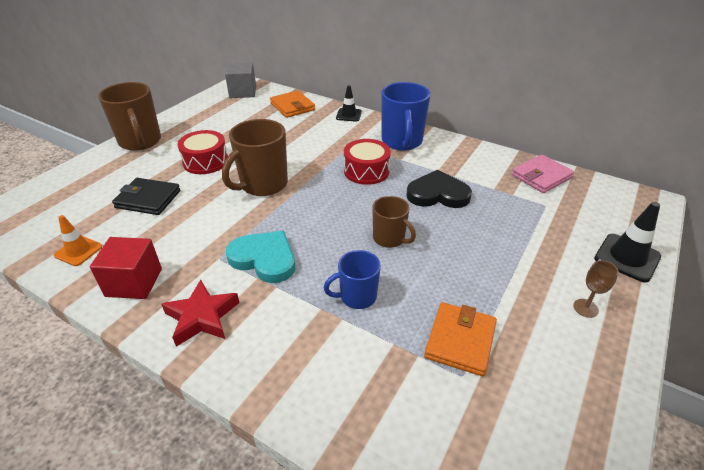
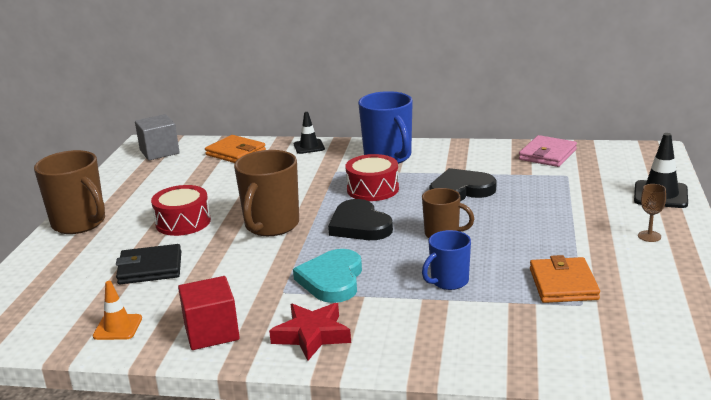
camera: 20 degrees left, 15 degrees down
turquoise heart [226,231,295,283] -> turquoise heart turned 90 degrees counterclockwise [293,249,362,303]
none -> black heart [328,199,393,240]

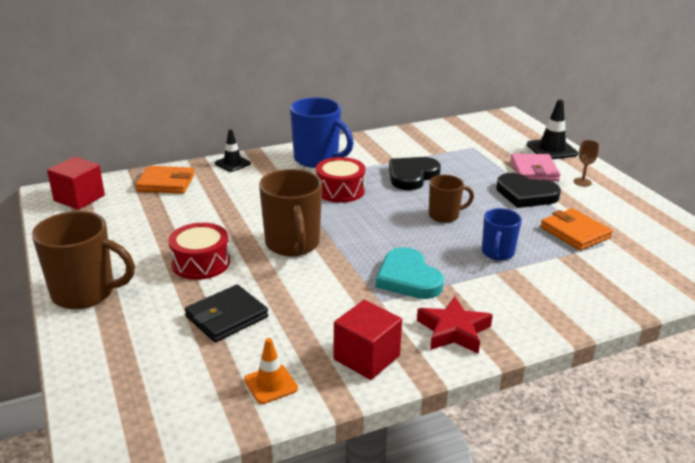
camera: 35 degrees left, 5 degrees up
grey cube [135,114,180,161] -> red cube [47,157,105,210]
black heart [328,199,393,240] -> black heart moved to [496,173,561,208]
pink wallet [519,135,577,167] -> pink wallet moved to [510,154,560,181]

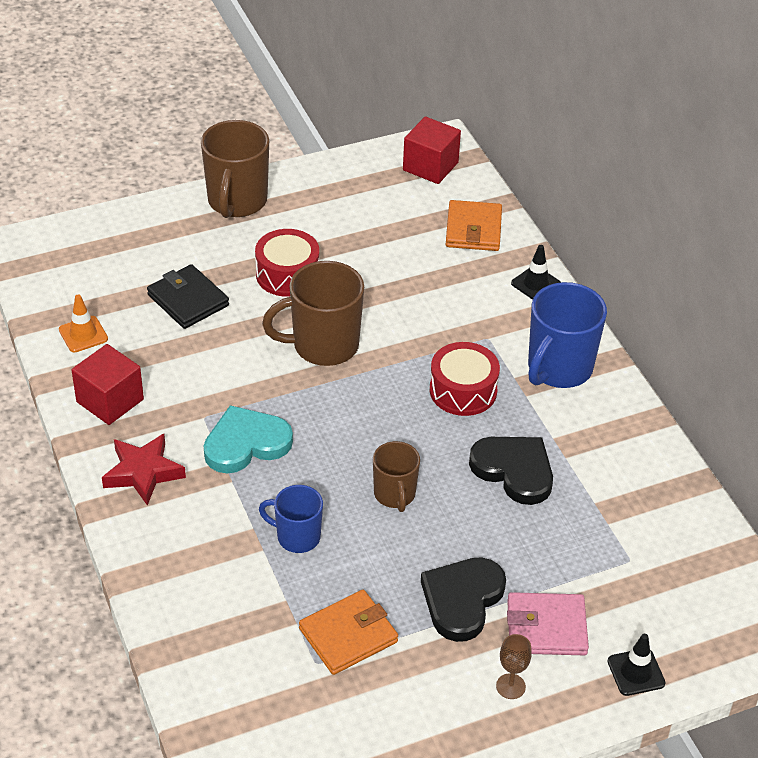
camera: 90 degrees right, 15 degrees up
black traffic cone [527,99,578,159] -> black traffic cone [608,634,666,696], size x0.66

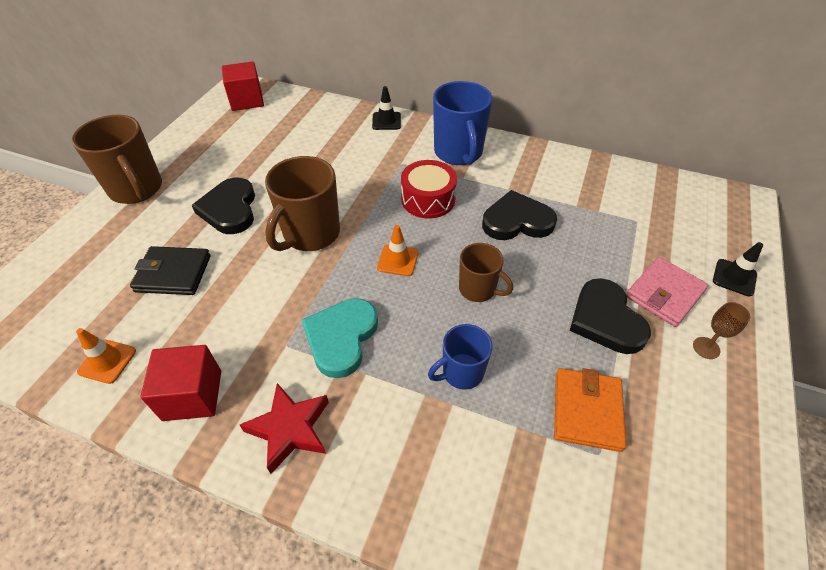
camera: 45 degrees left, 5 degrees up
red drum [255,229,319,297] -> black heart [192,178,255,234]
orange wallet [446,200,502,251] -> none
none -> orange traffic cone [377,225,419,276]

